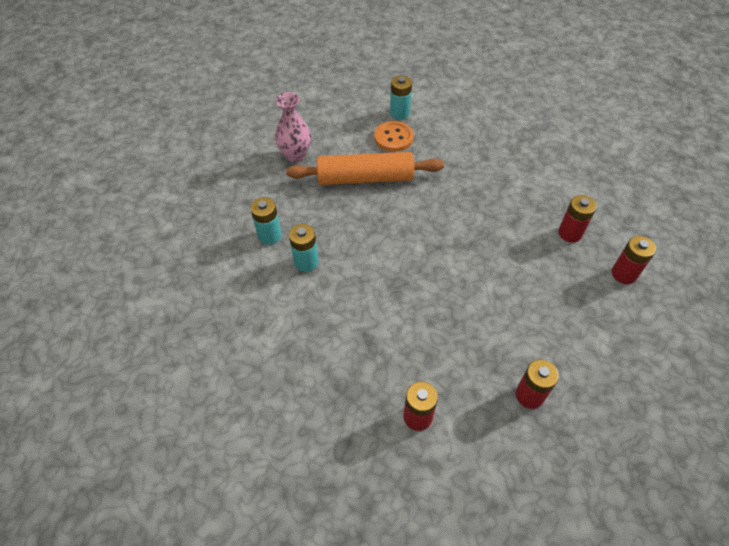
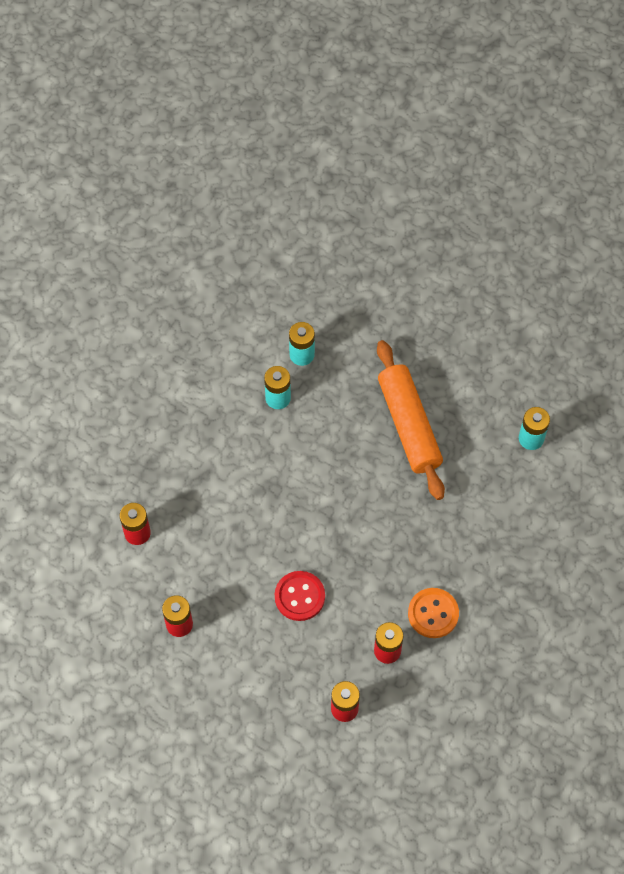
camera: 75 degrees right, 10 degrees up
pink vase [275,92,311,163] -> none
orange button [374,121,414,152] -> orange button moved to [408,588,459,638]
none -> red button [275,571,325,621]

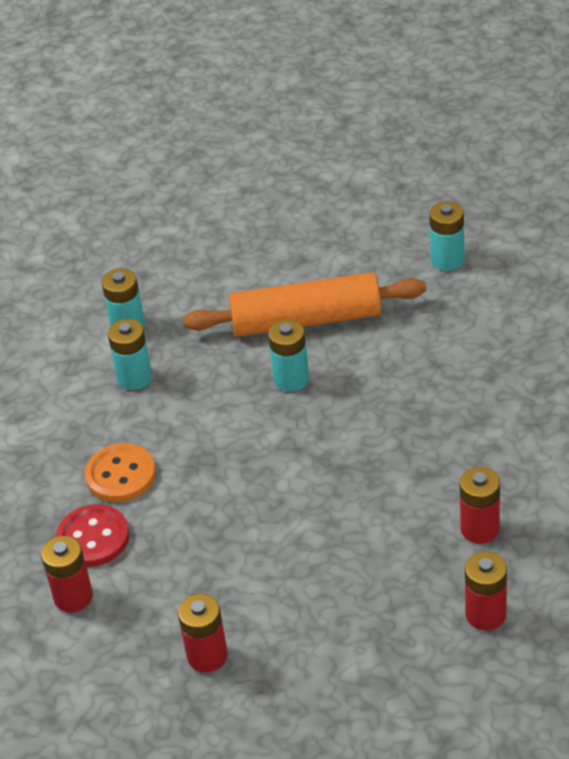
camera: 30 degrees left, 20 degrees down
red button [275,571,325,621] -> red button moved to [56,504,129,567]
orange rolling pin [377,340,445,500] -> orange rolling pin turned 45 degrees counterclockwise [183,272,426,337]
orange button [408,588,459,638] -> orange button moved to [85,443,156,502]
none -> turquoise battery [268,319,309,392]

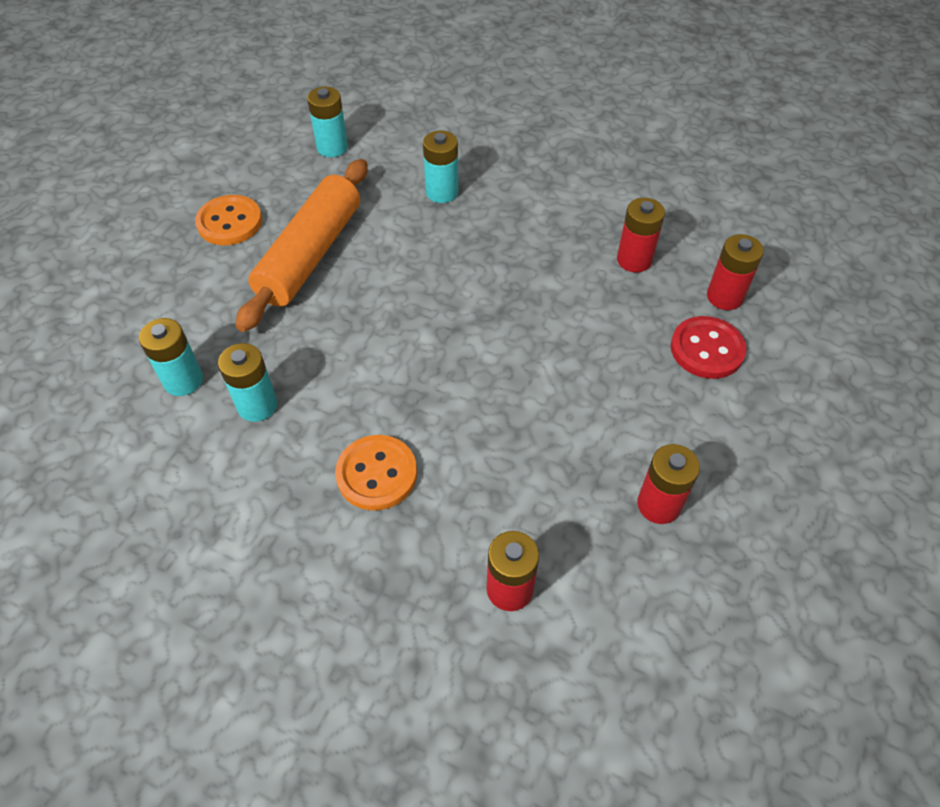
camera: 65 degrees left, 10 degrees up
red button [56,504,129,567] -> red button moved to [671,316,747,379]
turquoise battery [268,319,309,392] -> turquoise battery moved to [423,130,459,203]
none -> orange button [195,195,262,245]

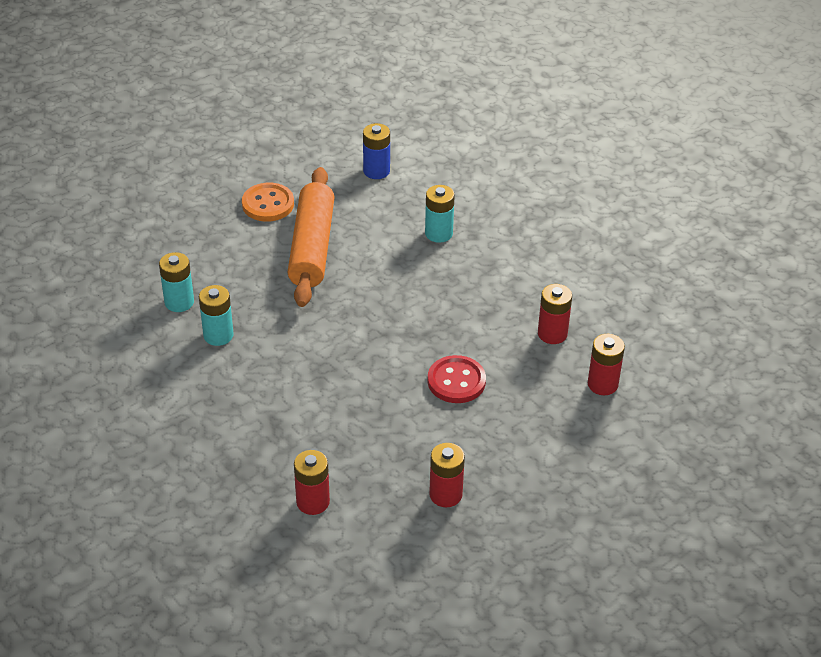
camera: 25 degrees right, 10 degrees down
orange rolling pin [236,159,368,332] -> orange rolling pin turned 45 degrees counterclockwise [287,167,335,307]
turquoise battery [307,87,348,157] -> blue battery [363,123,390,179]
orange button [335,435,417,510] -> none
red button [671,316,747,379] -> red button moved to [428,355,486,403]

